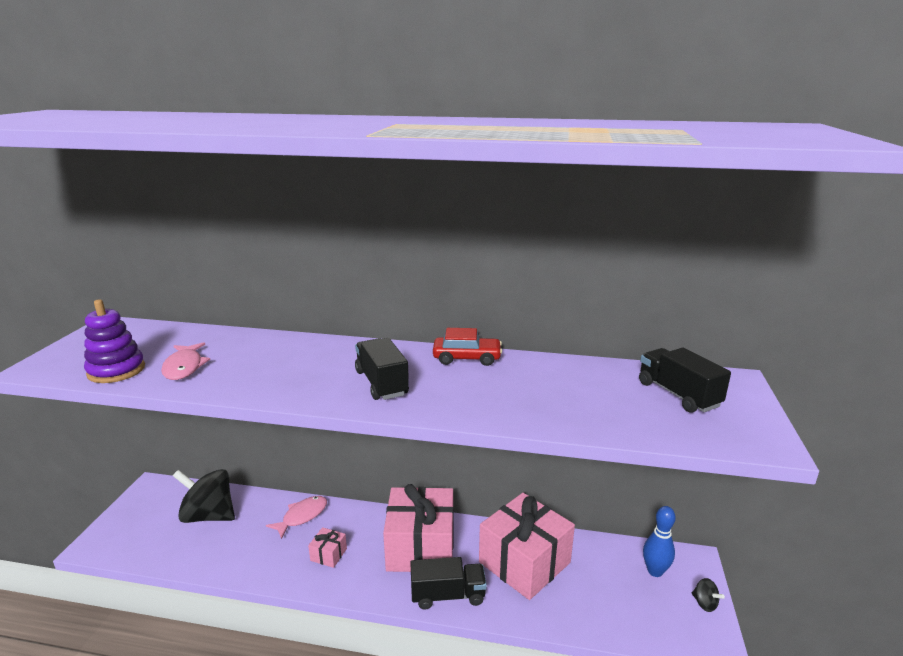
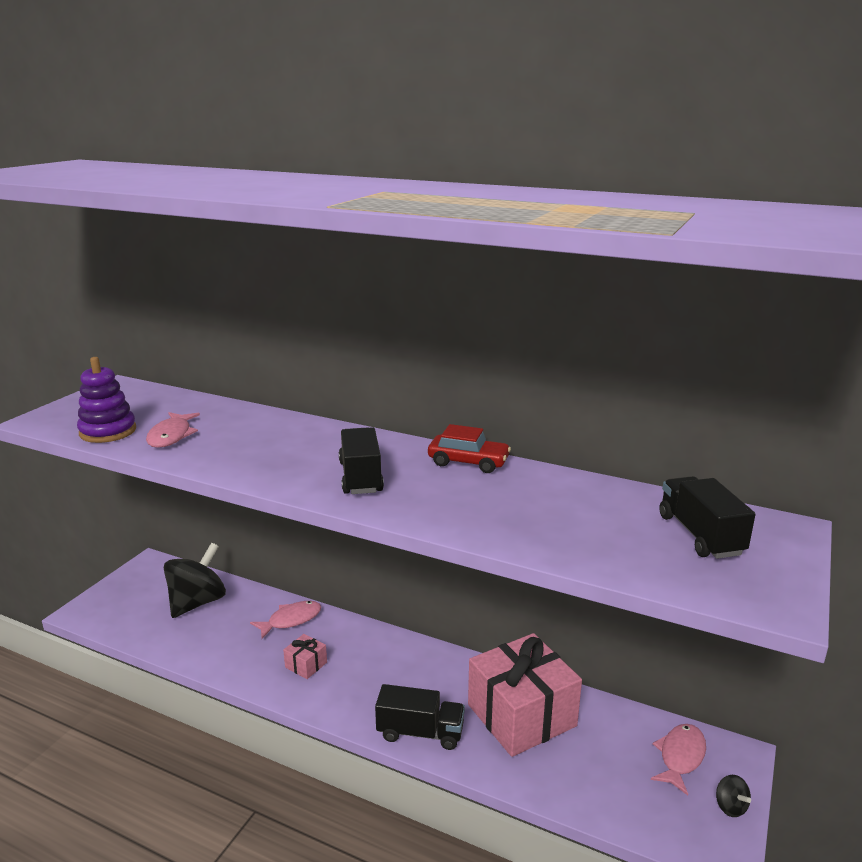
camera: 15 degrees right, 0 degrees up
black spinning top [173,469,235,523] -> black spinning top turned 90 degrees clockwise [164,543,226,618]
pink gift [383,484,454,572] -> none
blue bowling pin [643,506,676,577] -> pink fish [651,724,706,795]

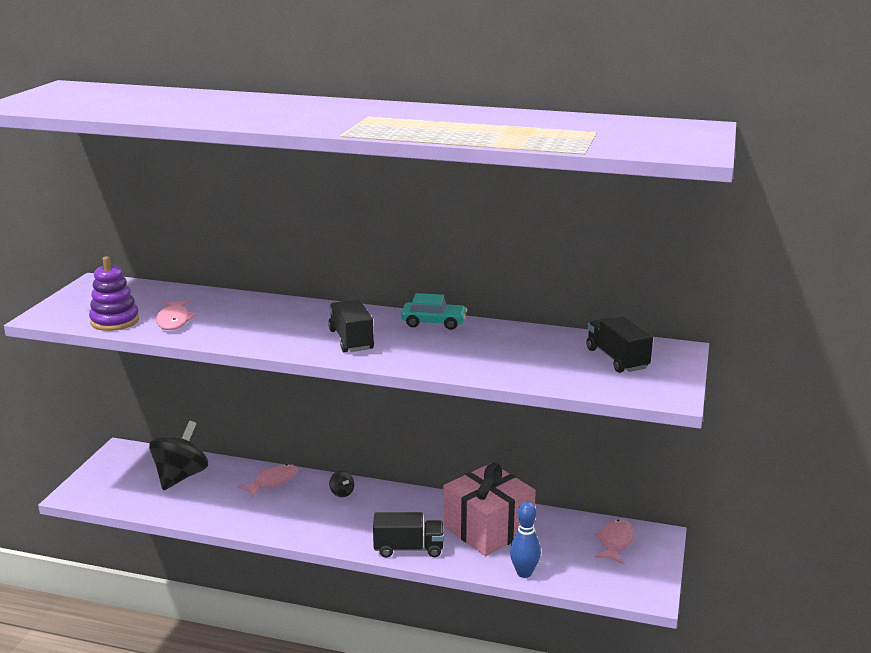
camera: 10 degrees left, 0 degrees up
pink gift [283,634,327,679] -> none
red car [428,424,511,473] -> turquoise car [401,293,467,330]
black spinning top [716,775,751,817] -> black spinning top moved to [329,471,354,497]
none -> blue bowling pin [510,502,541,578]

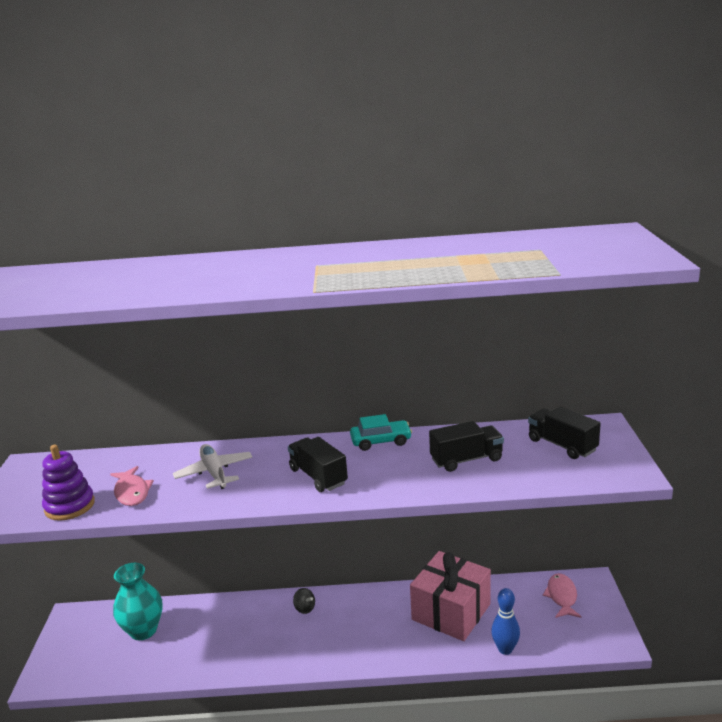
camera: 15 degrees left, 0 degrees up
black spinning top [149,421,208,490] -> turquoise vase [113,563,162,640]
pink fish [237,464,298,498] -> none
black truck [373,512,444,557] -> black truck moved to [429,421,504,472]
none -> white plane [173,444,253,489]

